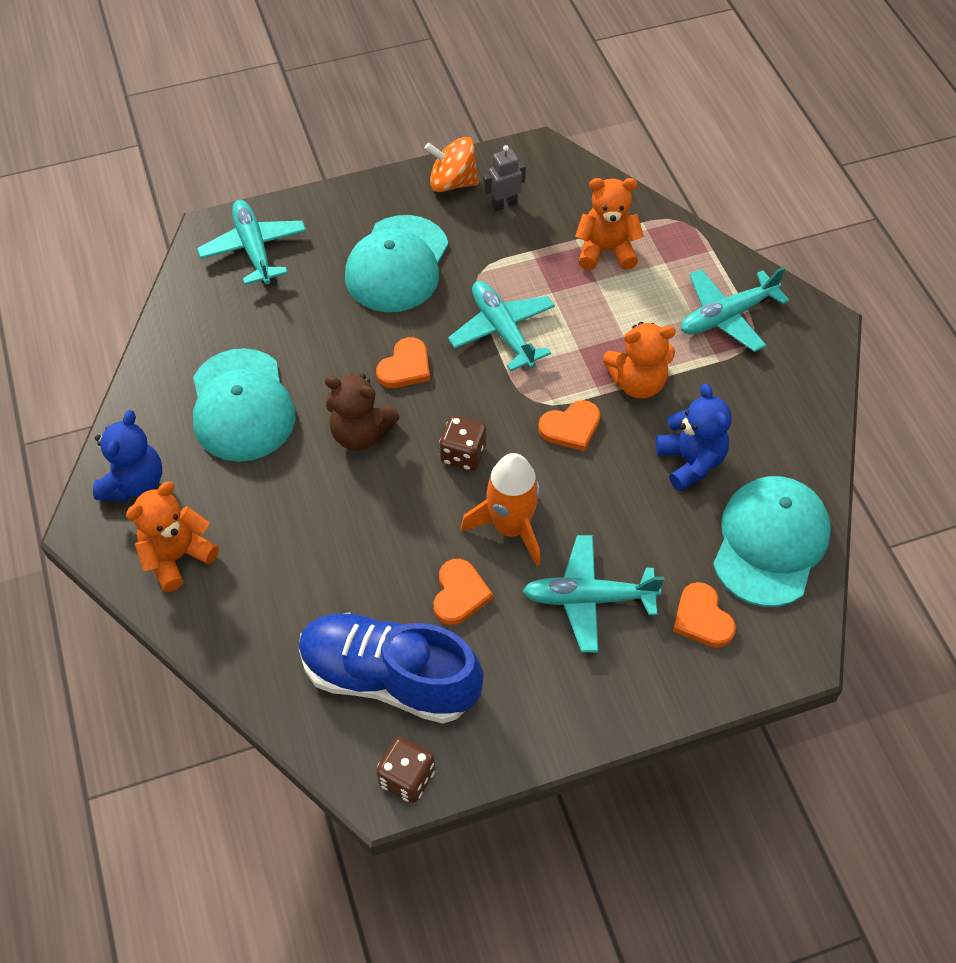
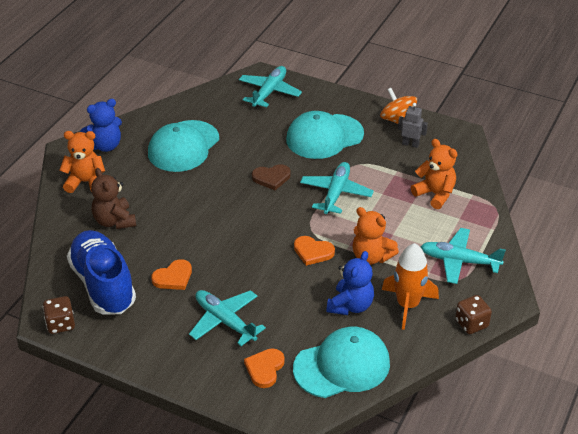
camera: 45 degrees right, 15 degrees down
brown teddy bear [325,374,400,451] -> brown teddy bear moved to [91,168,136,229]
orange heart [376,337,430,388] -> brown heart [252,164,291,190]
brown dice [439,416,486,471] -> brown dice moved to [455,295,492,334]
orange rocket [461,453,541,566] -> orange rocket moved to [382,243,439,330]

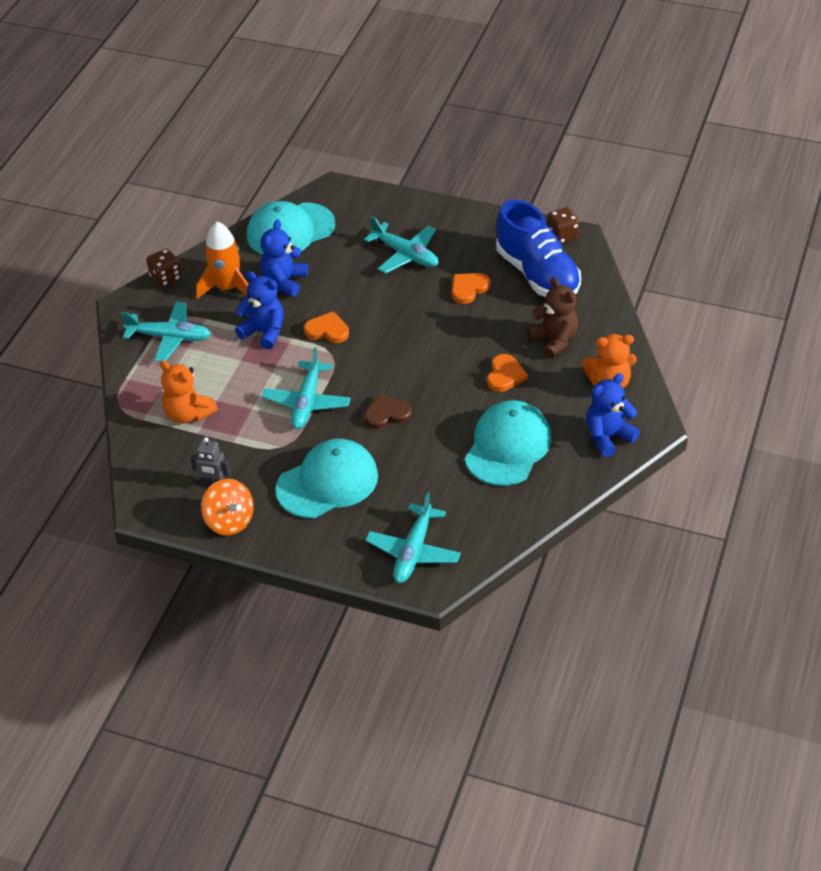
camera: 175 degrees right, 5 degrees up
orange heart [244,348,285,388] -> orange heart moved to [487,354,528,392]
orange teddy bear [353,207,399,265] -> blue teddy bear [235,271,284,349]

